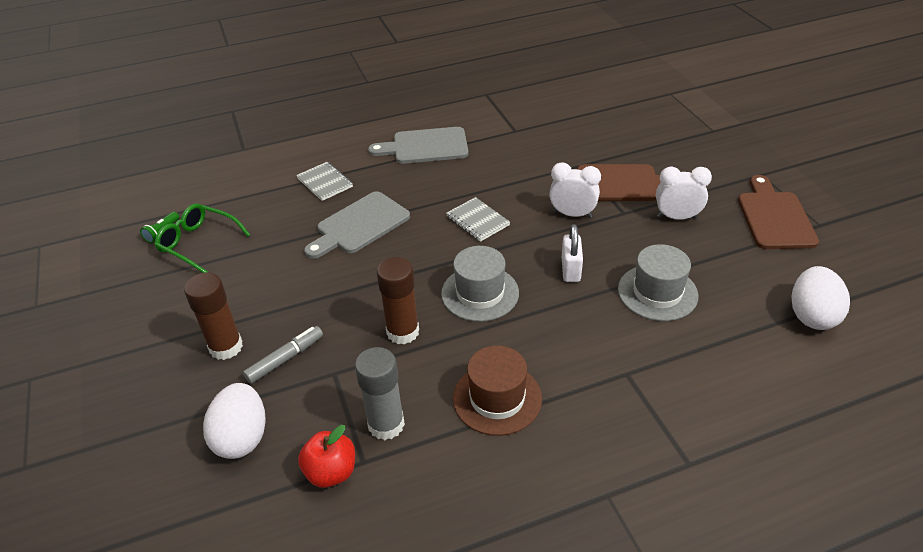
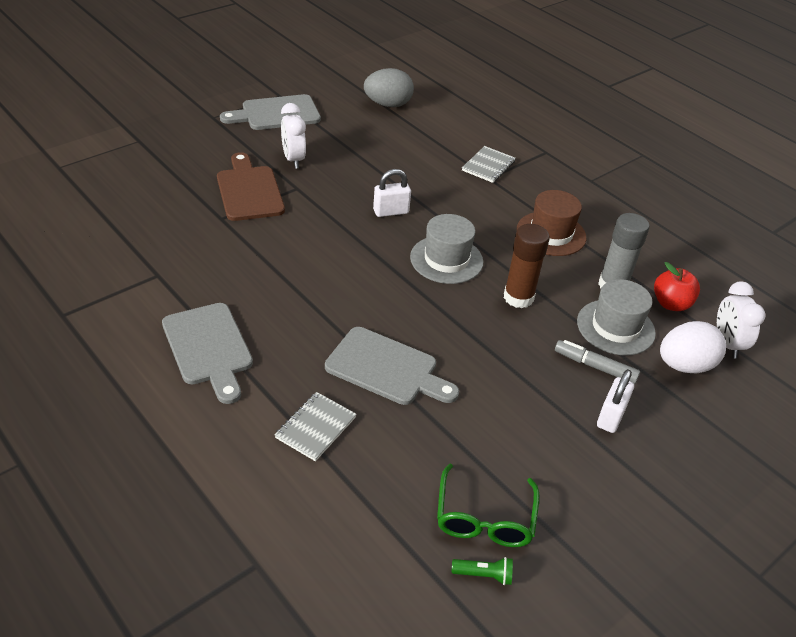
camera: 115 degrees left, 0 degrees up
brown glue stick [184,273,243,360] -> white padlock [597,369,634,433]
grey notebook [446,197,510,242] -> grey notebook moved to [462,146,515,183]
white clock [549,162,601,218] -> white clock moved to [717,281,766,359]
grey hat [618,244,698,321] -> grey hat moved to [577,279,656,355]
brown cutting board [738,175,819,249] -> grey cutting board [220,94,321,130]
white egg [792,266,850,330] -> grey egg [364,68,414,107]

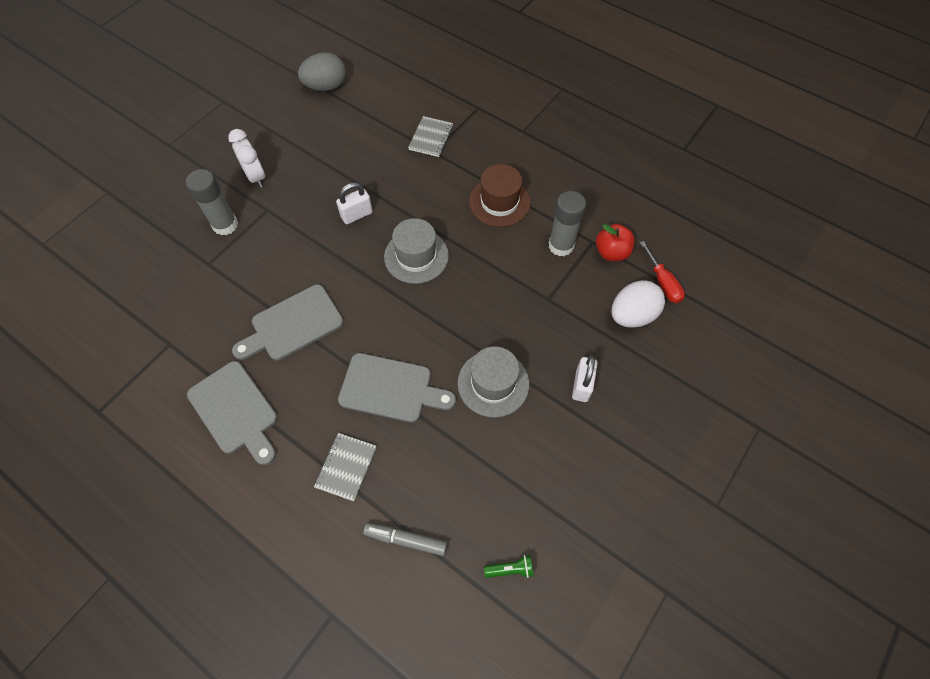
camera: 10 degrees left, 20 degrees up
brown cutting board [217,152,285,221] -> grey glue stick [186,169,238,235]
grey cutting board [220,94,321,130] -> grey cutting board moved to [232,284,344,360]
green glasses [437,464,540,547] -> none
brown glue stick [504,224,550,308] -> none
grey marker [555,340,640,384] -> grey marker moved to [363,523,447,556]
grey hat [577,279,656,355] -> grey hat moved to [458,346,529,418]
white clock [717,281,766,359] -> red screwdriver [640,241,685,303]

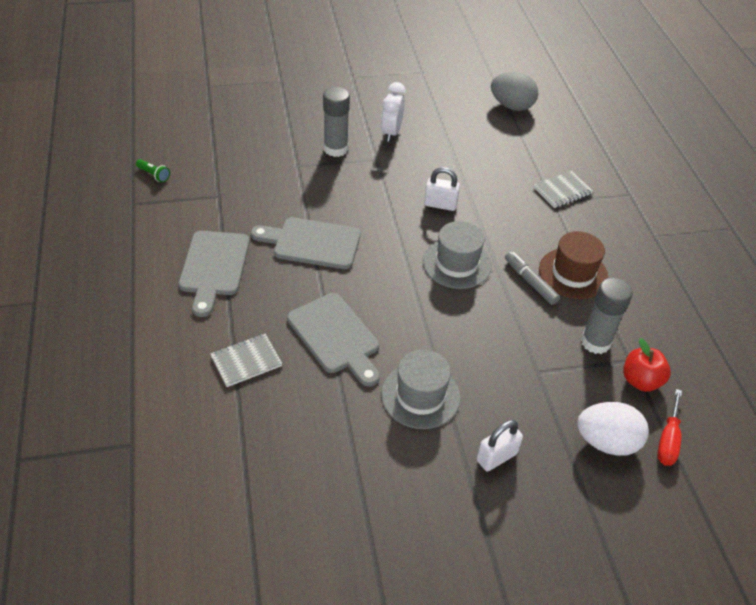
camera: 40 degrees right, 15 degrees down
grey marker [363,523,447,556] -> grey marker moved to [505,251,560,305]
green flashlight [484,555,534,578] -> green flashlight moved to [136,159,170,182]

